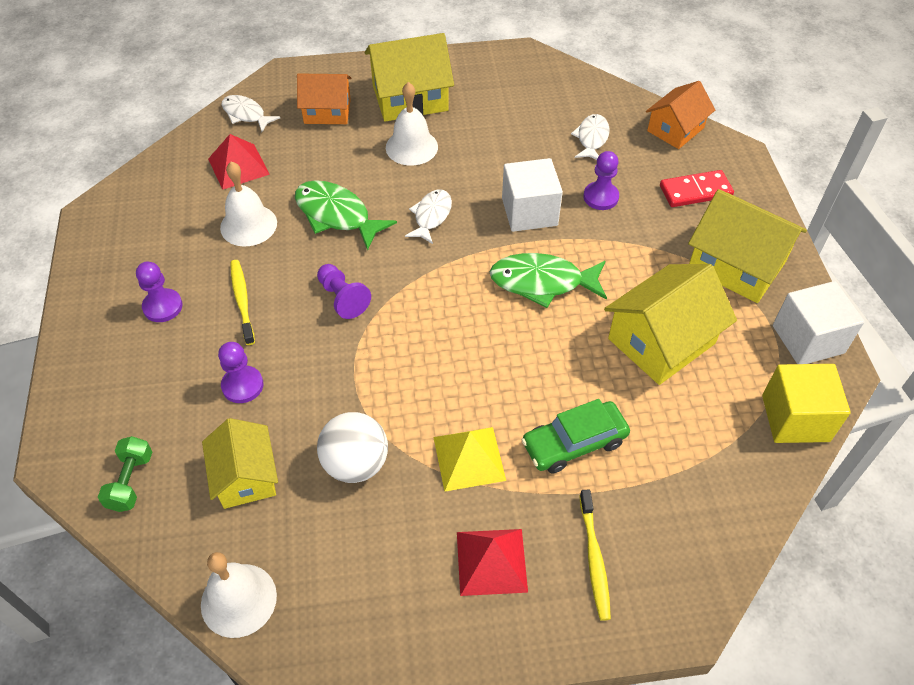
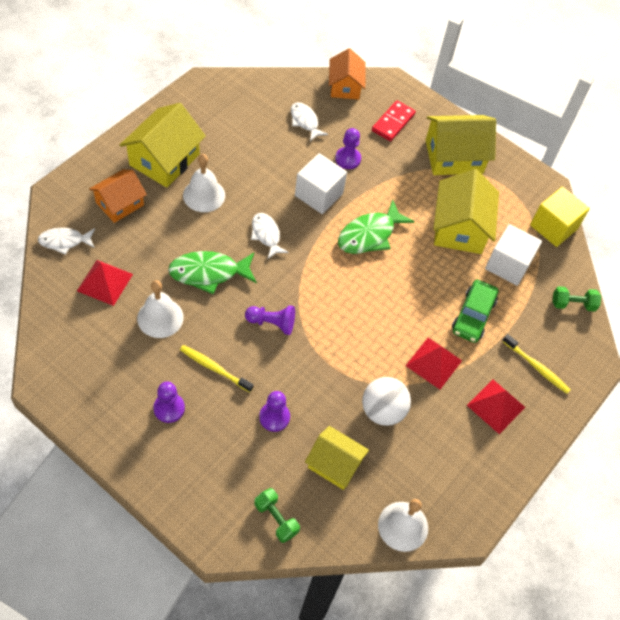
camera: 50 degrees left, 5 degrees up
yellow pyramid [433,427,506,492] -> red pyramid [406,338,462,389]
white cube [773,281,865,364] -> white cube moved to [485,224,542,286]
none -> green dumbbell [553,286,601,312]

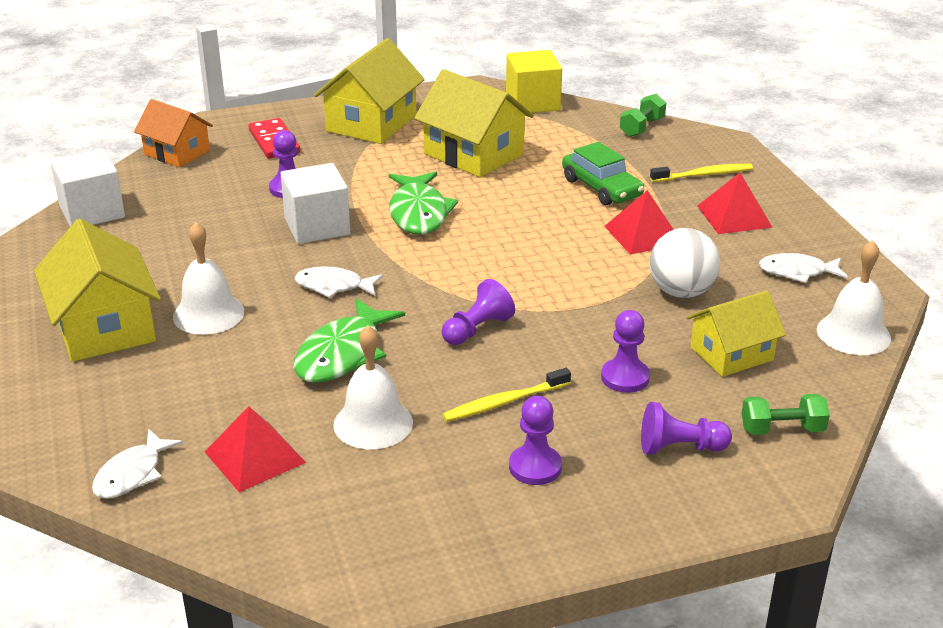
camera: 50 degrees left, 25 degrees down
orange house [89,169,147,223] -> none
white fish [291,102,328,141] -> white fish moved to [759,253,848,283]
white cube [485,224,542,286] -> white cube moved to [50,149,125,227]
none -> purple pawn [641,402,732,455]

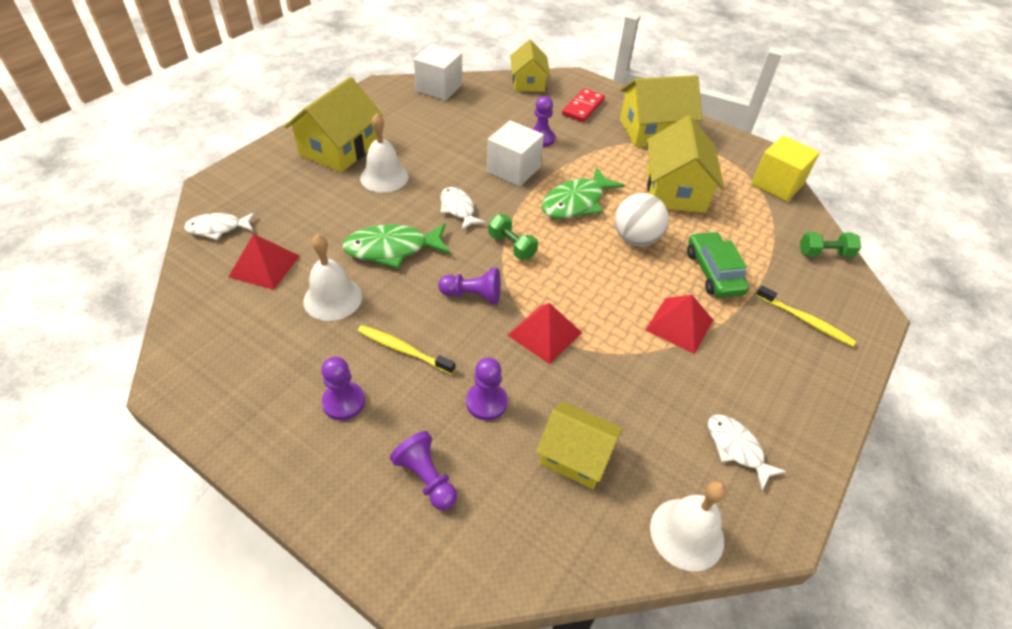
camera: 50 degrees right, 15 degrees up
orange house [134,99,213,167] -> yellow house [510,40,551,92]
green car [562,142,644,205] -> green car turned 150 degrees clockwise [687,231,749,298]
white ball [649,228,720,298] -> white ball moved to [615,193,669,246]
red pyramid [697,173,773,234] -> red pyramid moved to [508,303,582,364]
green dumbbell [741,394,830,435] -> green dumbbell moved to [488,214,538,260]

